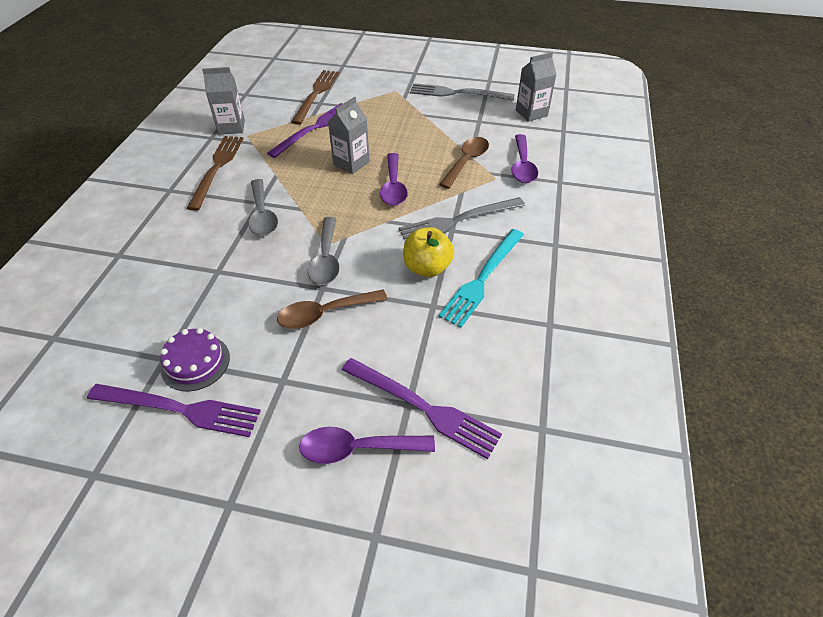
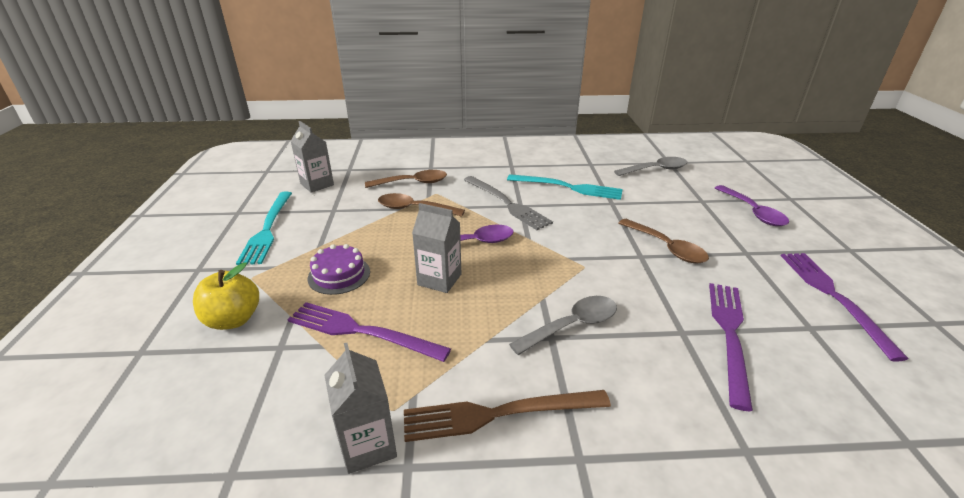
camera: 105 degrees left, 15 degrees down
purple cake [160,328,230,391] -> purple cake moved to [307,244,370,295]
brown fork [291,70,339,125] -> none
grey spoon [308,217,339,285] -> grey spoon moved to [614,157,687,176]
purple fork [342,358,502,459] -> purple fork moved to [709,283,753,411]
yellow apple [403,227,454,277] -> yellow apple moved to [193,262,259,330]
grey fork [410,83,515,101] -> turquoise fork [236,192,292,265]
purple spoon [511,134,538,183] -> brown spoon [365,170,447,188]

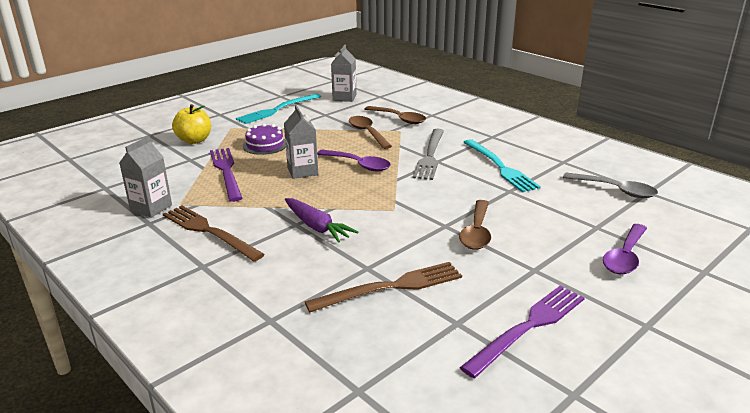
camera: 50 degrees right, 5 degrees down
grey spoon [509,296,617,355] -> purple carrot [285,198,358,243]
purple fork [709,283,753,411] -> brown fork [305,262,462,313]

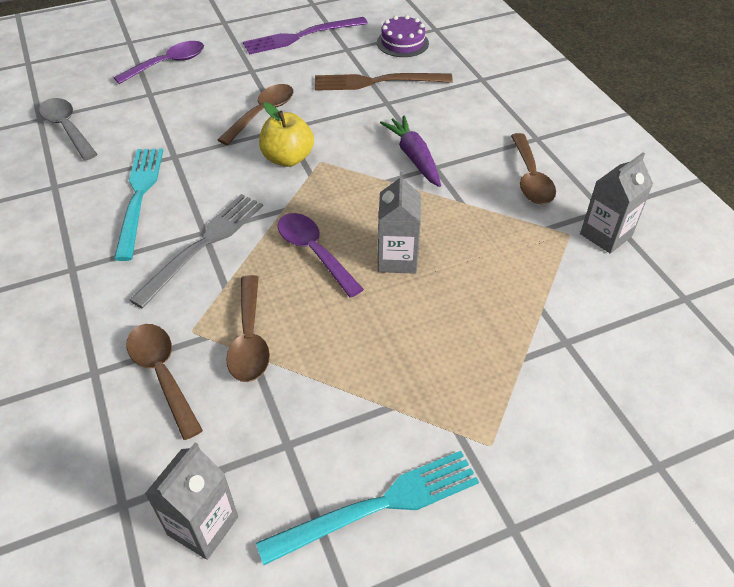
camera: 160 degrees left, 20 degrees up
brown fork [163,206,265,261] -> brown spoon [511,133,556,204]
yellow apple [172,104,211,144] -> yellow apple moved to [259,103,314,167]
purple fork [210,148,242,202] -> none
purple cake [243,124,286,155] -> purple cake moved to [377,15,429,57]

